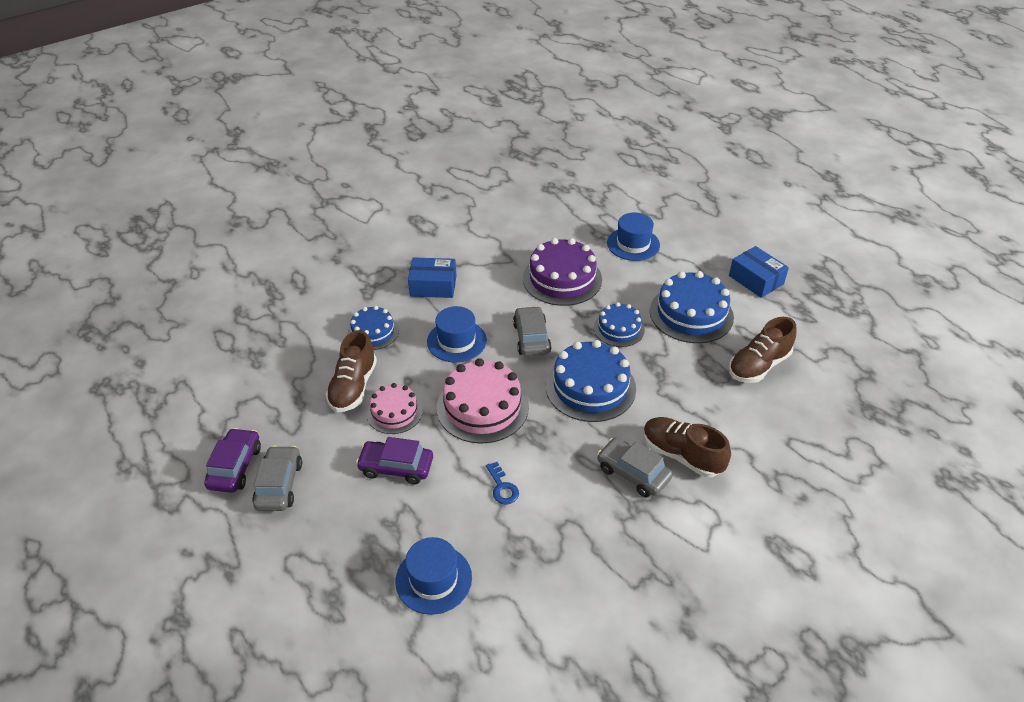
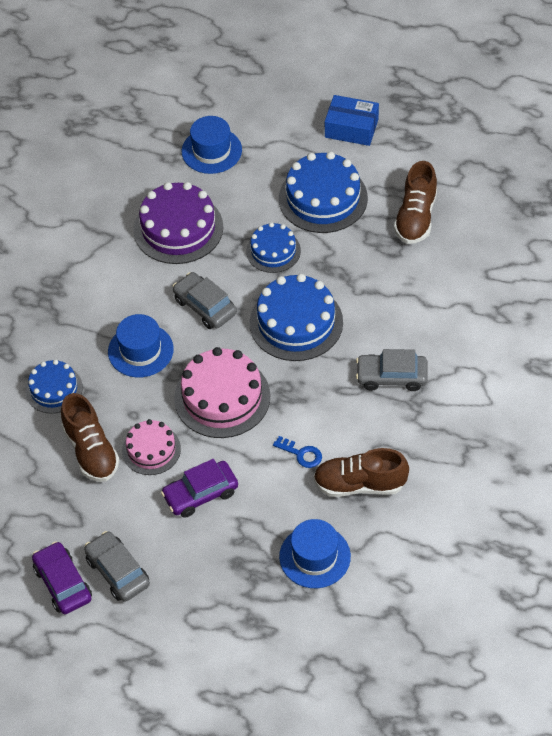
camera: 35 degrees left, 10 degrees up
blue box [408,258,456,298] -> none
brown shoe [643,417,731,477] -> brown shoe moved to [313,448,409,497]

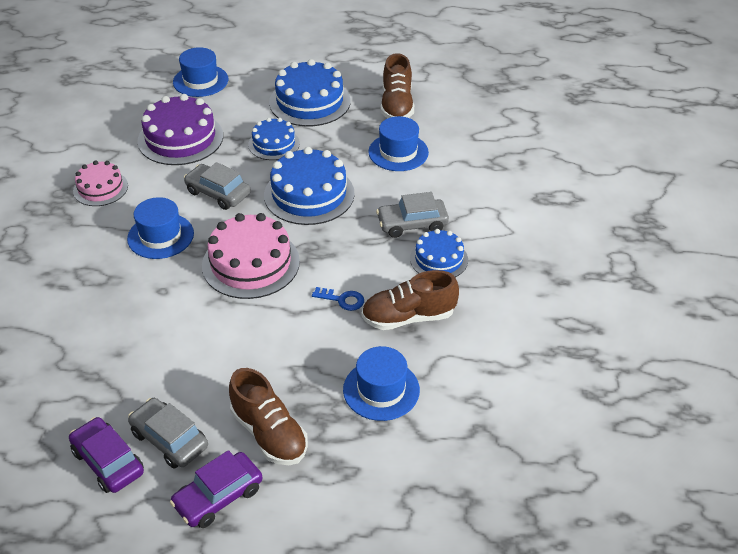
camera: 15 degrees left, 10 degrees down
blue cake [25,359,83,414] -> blue cake moved to [410,229,468,277]
brown shoe [61,393,120,482] -> brown shoe moved to [229,368,308,465]
pink cake [122,419,181,475] -> pink cake moved to [73,160,128,206]
purple car [161,459,238,518] -> purple car moved to [170,450,263,528]
blue box [325,95,379,146] -> none
none -> blue hat [368,116,429,171]

